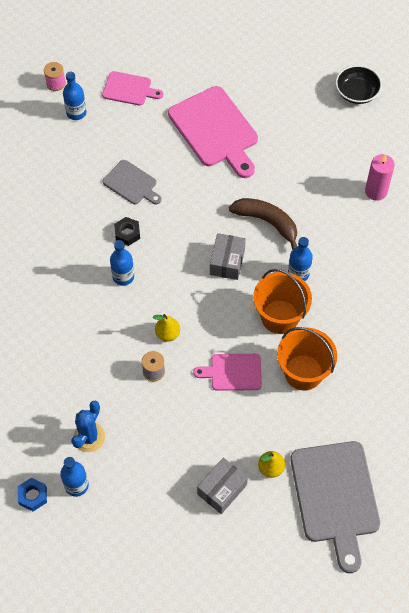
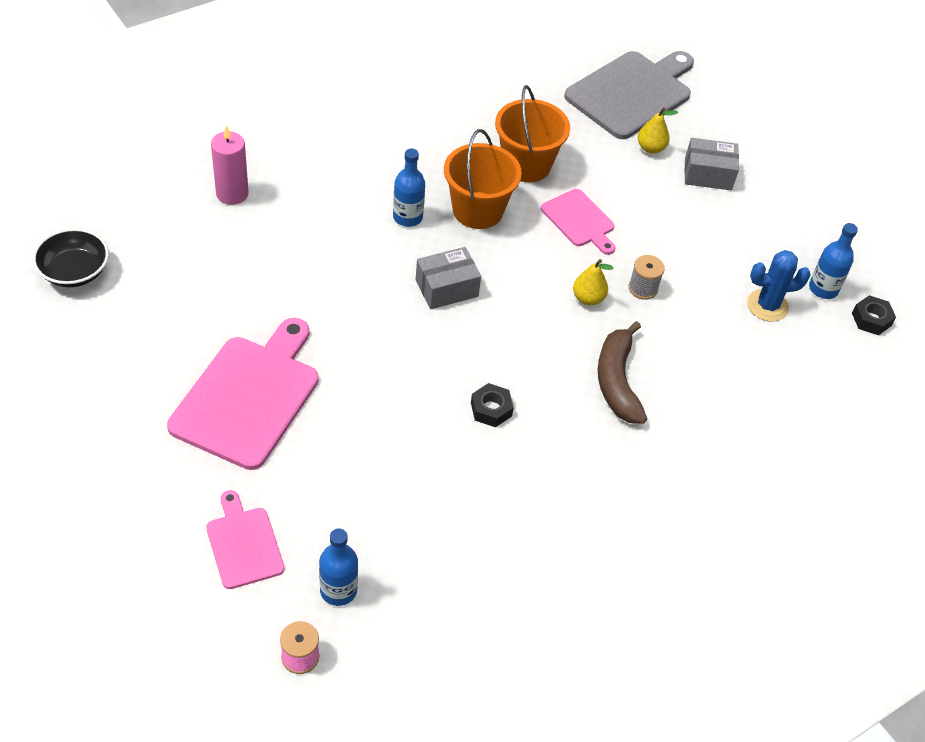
camera: 130 degrees left, 10 degrees down
blue nut [18,478,47,511] -> black nut [852,295,896,335]
grey cutting board [102,160,162,205] -> none
blue bottle [110,240,134,286] -> none
brown banana [229,198,297,250] -> brown banana moved to [598,321,647,424]

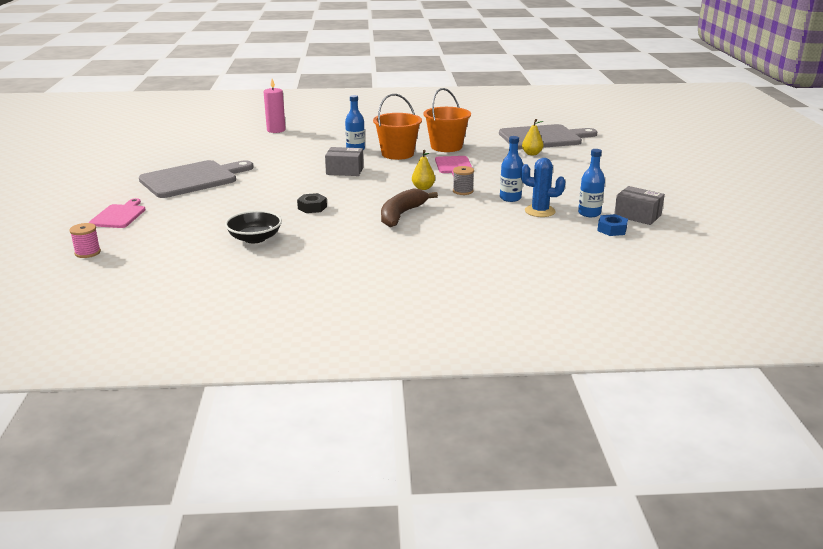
camera: 35 degrees right, 25 degrees down
black bowl [33,228,109,287] -> black bowl moved to [225,211,282,243]
pink cutting board [167,318,319,470] -> grey cutting board [139,160,254,198]
blue bottle [319,528,358,606] -> blue bottle moved to [500,136,523,202]
grey box [685,138,739,190] -> grey box moved to [614,186,665,225]
black nut [852,295,896,335] -> blue nut [597,214,628,236]

